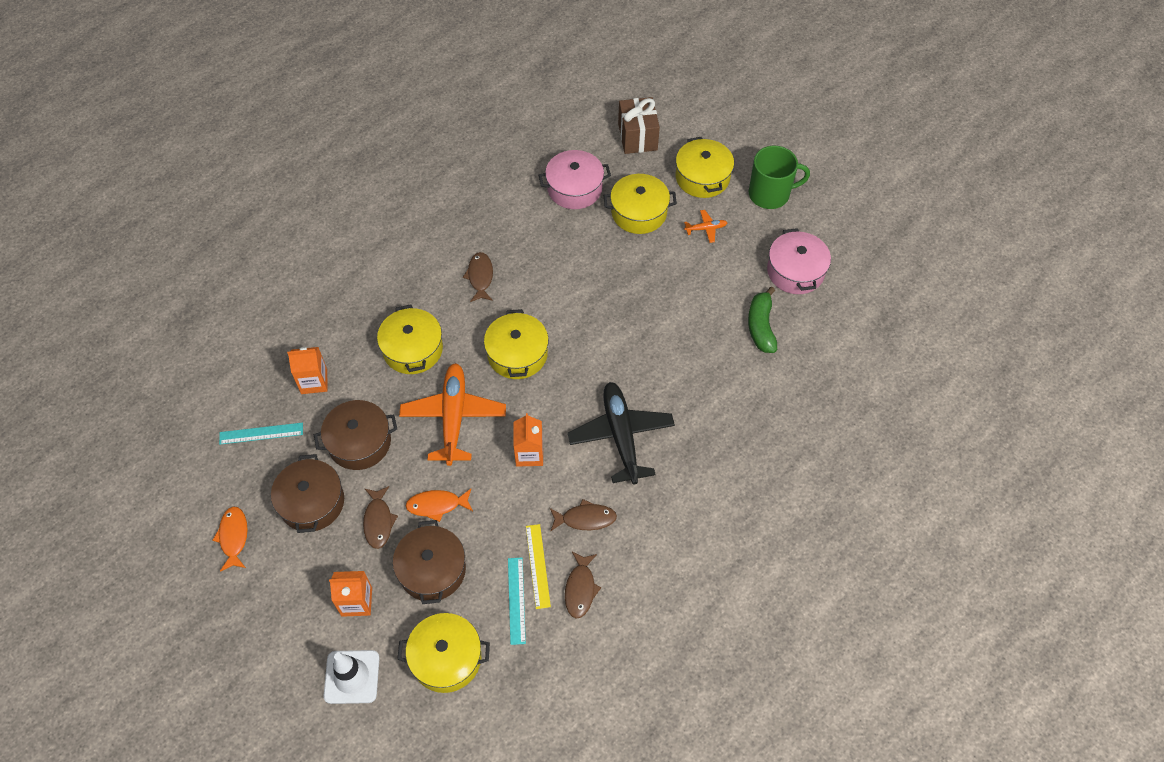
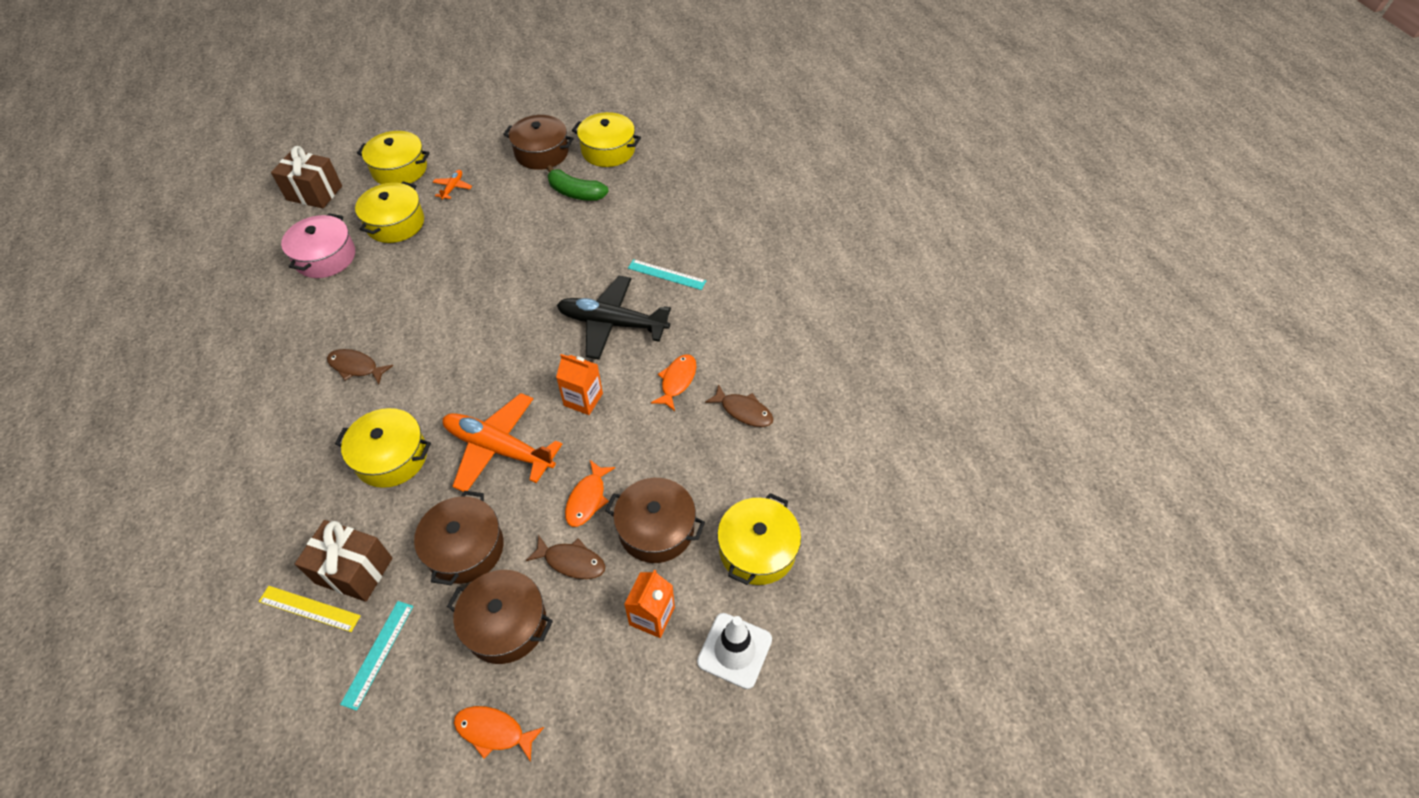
camera: 65 degrees left, 5 degrees down
orange carton [287,347,327,394] -> brown gift [295,520,392,602]
yellow pot [484,309,549,379] -> yellow pot moved to [572,112,641,167]
turquoise ruler [508,557,526,645] -> turquoise ruler moved to [628,259,706,290]
yellow ruler [526,524,551,609] -> yellow ruler moved to [258,586,361,632]
brown fish [550,499,617,531] -> orange fish [651,354,697,411]
green mug [749,146,810,209] -> none
pink pot [767,228,831,294] -> brown pot [503,115,574,170]

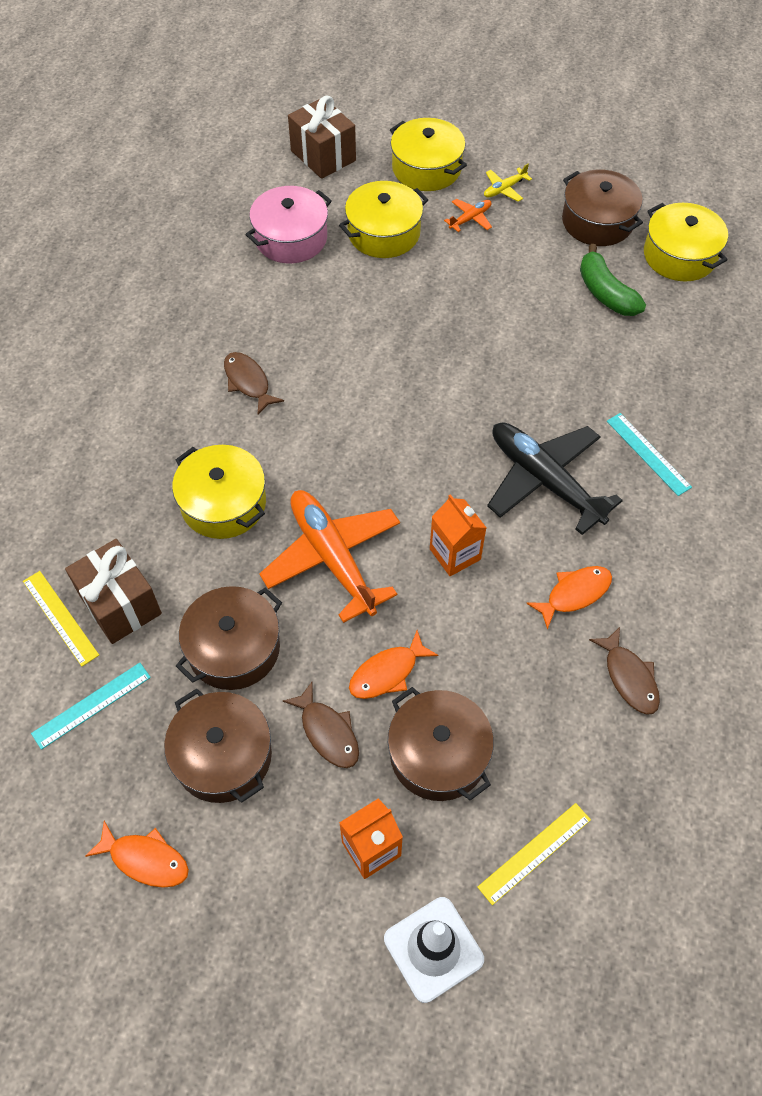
camera: 35 degrees right, 5 degrees up
orange fish [454,706,544,762] -> orange fish turned 150 degrees clockwise [85,821,189,888]
yellow pot [717,493,801,585] -> yellow ruler [477,803,591,905]
none -> yellow plane [484,164,532,202]

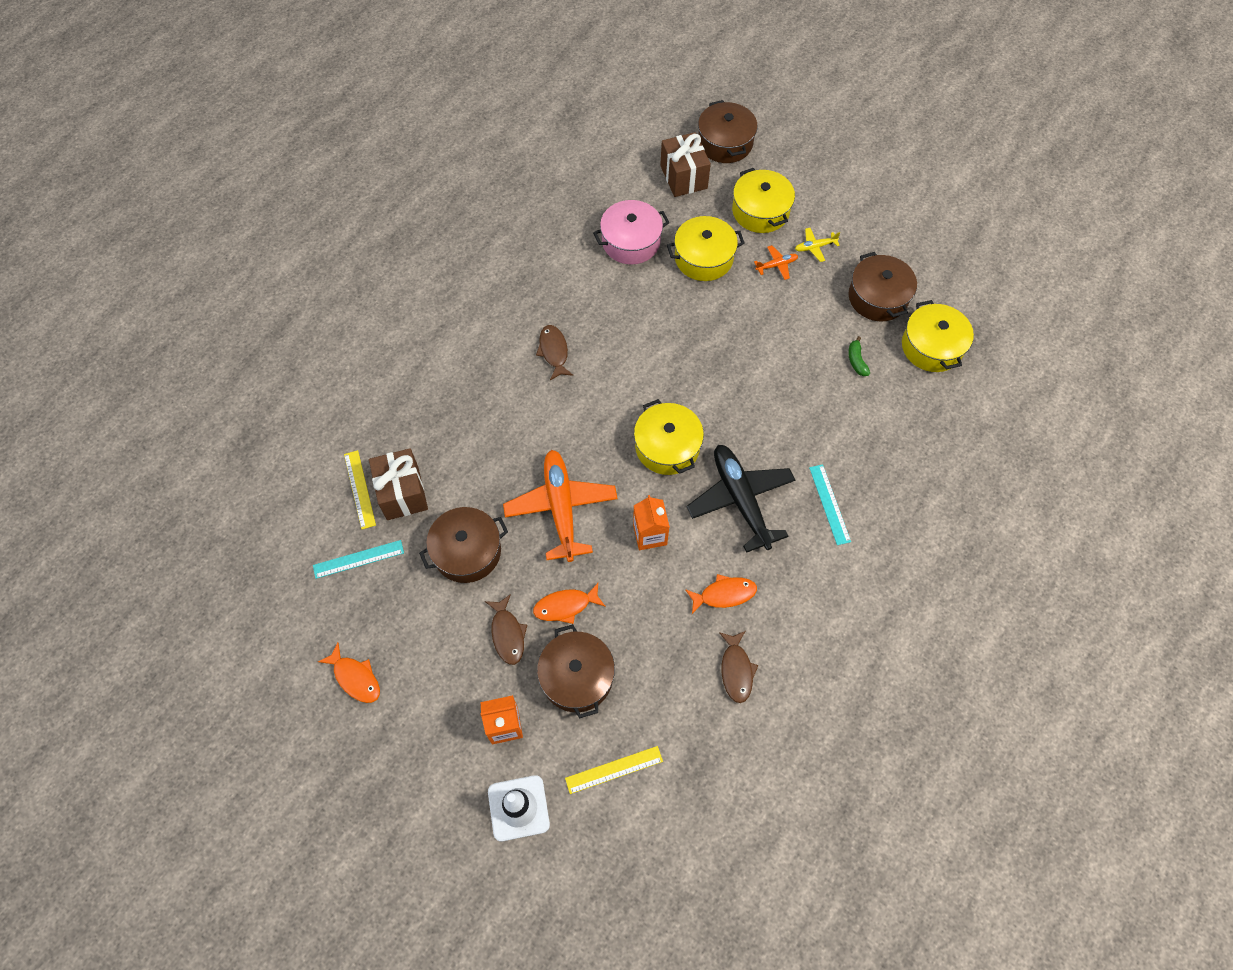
camera: 20 degrees right, 5 degrees up
brown pot [164,688,272,803] -> brown pot moved to [698,100,758,163]
yellow pot [172,445,266,539] -> yellow pot moved to [634,399,704,475]
green banana [580,244,646,316] -> green banana [848,336,870,376], size x0.57

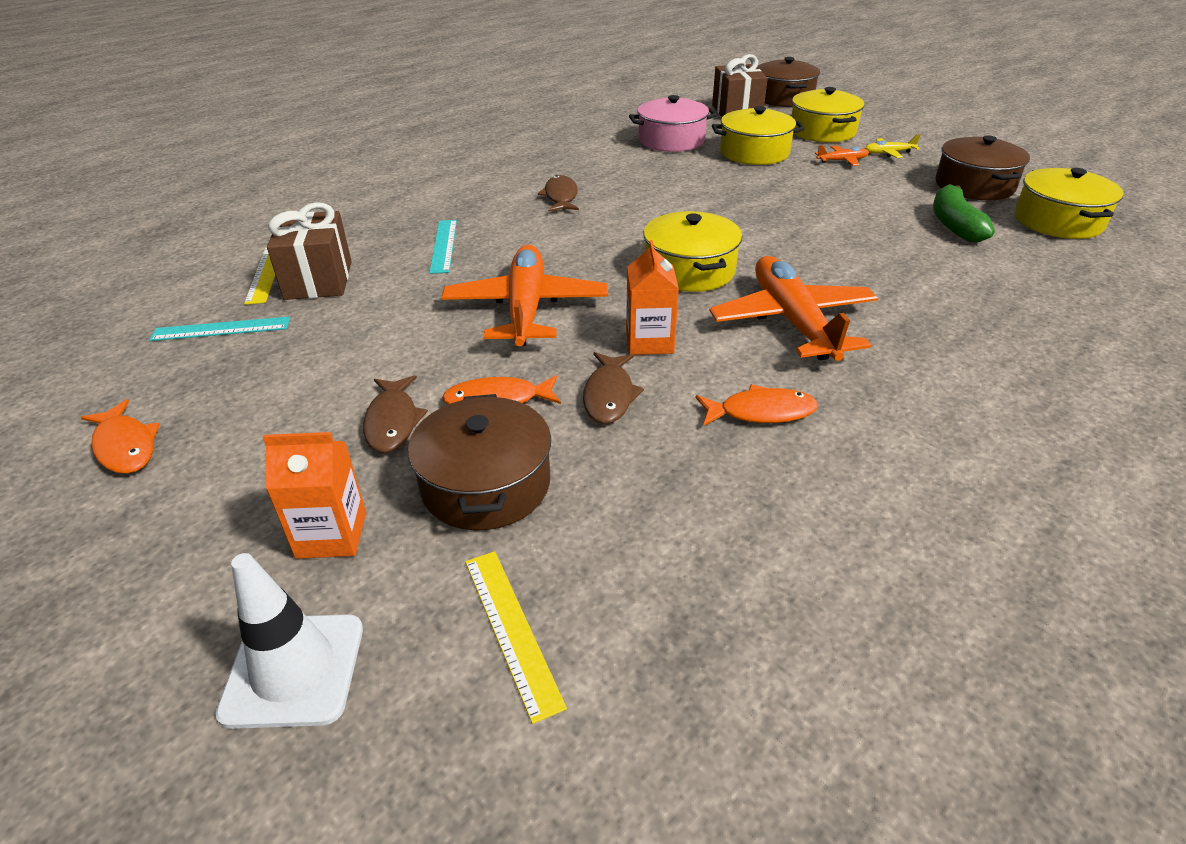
camera: 10 degrees right, 25 degrees down
brown pot [419,507,508,583] -> none
yellow ruler [565,746,663,794] -> yellow ruler turned 75 degrees clockwise [465,551,567,724]
black plane [687,445,795,553] -> orange plane [709,256,878,361]
brown fish [719,631,758,703] -> brown fish moved to [583,352,644,424]
turquoise ruler [809,464,851,545] -> turquoise ruler moved to [429,220,457,274]
green banana [848,336,870,376] -> green banana [933,184,995,242], size x1.76

